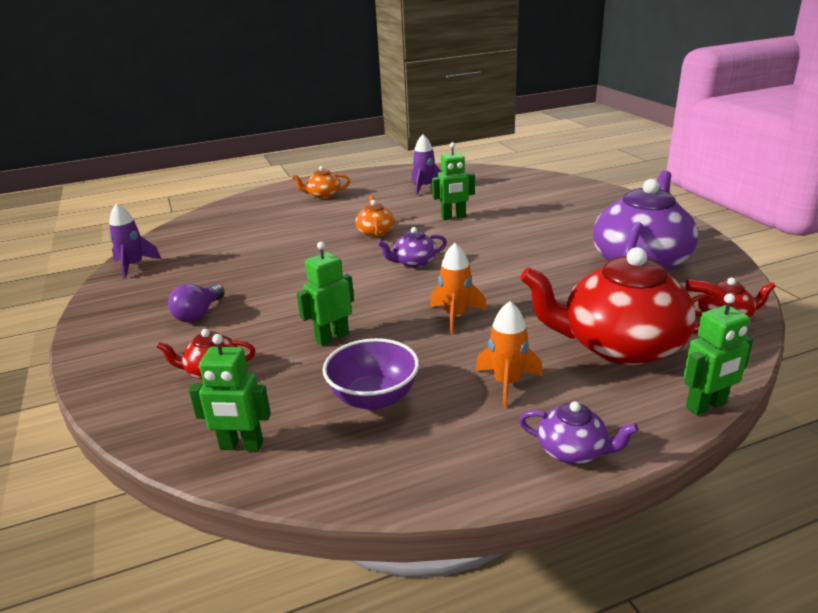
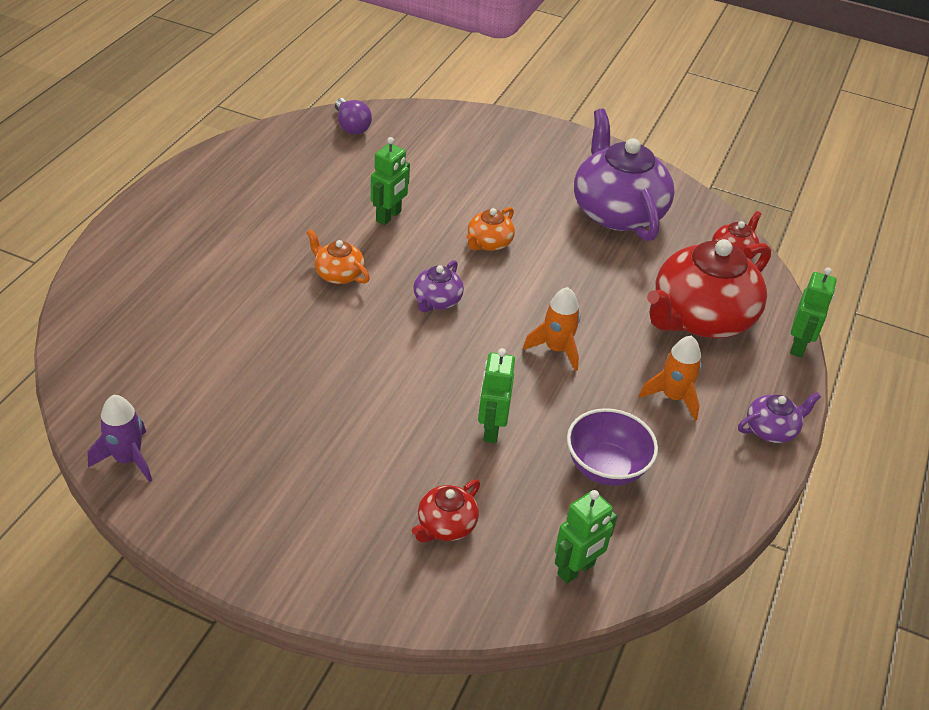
camera: 50 degrees left, 15 degrees up
purple light bulb [168,284,225,322] -> purple light bulb moved to [335,98,372,134]
orange teapot [292,166,350,199] -> orange teapot moved to [466,207,515,251]
purple rocket [411,134,442,195] -> none

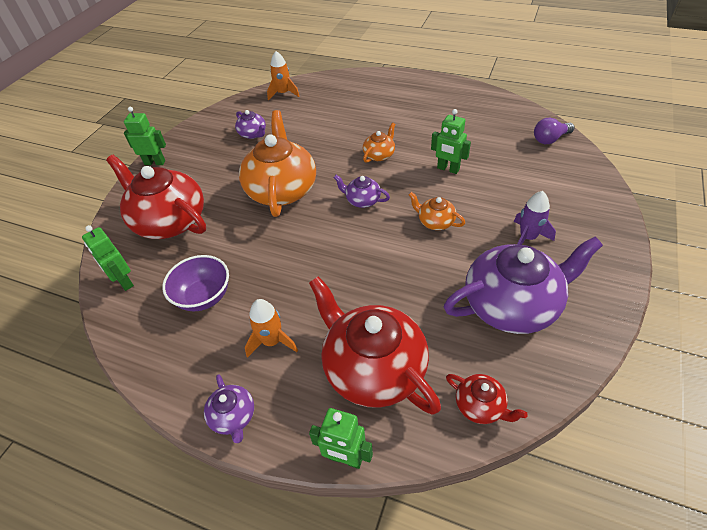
camera: 95 degrees right, 5 degrees up
purple rocket [87,395,152,482] -> purple rocket moved to [514,191,556,245]
red teapot [412,480,480,542] -> red teapot [106,155,206,239], size x2.19
green robot [478,348,515,443] -> green robot moved to [124,107,166,165]
orange rocket [523,287,580,371] -> orange rocket moved to [267,51,300,101]
none -> purple teapot [235,110,266,139]
none -> orange teapot [239,110,316,217]

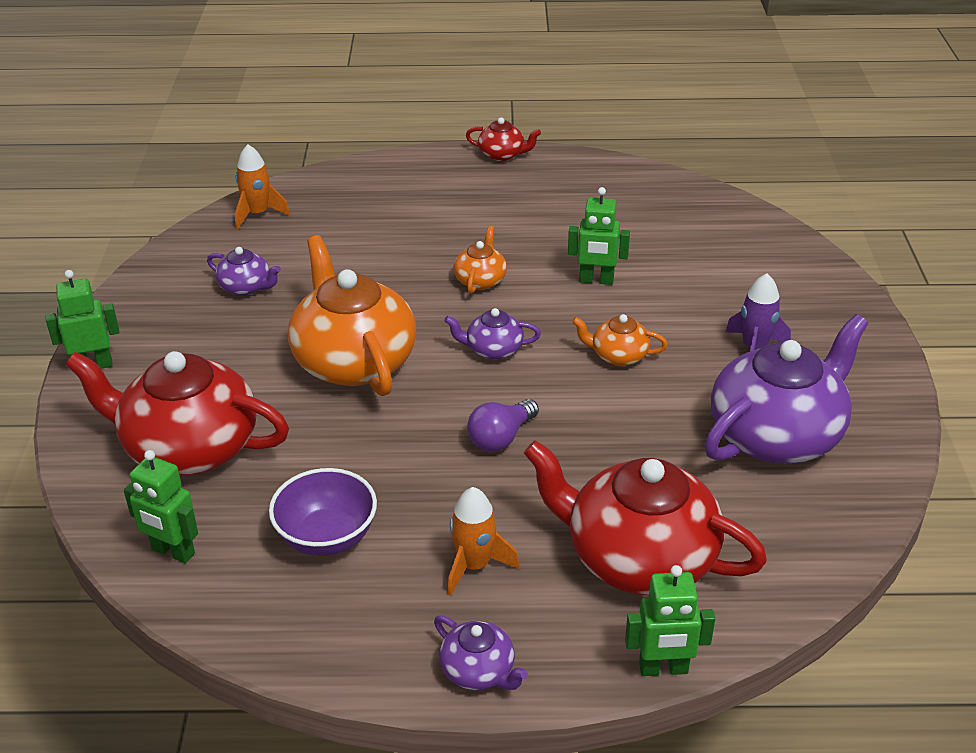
camera: 25 degrees left, 10 degrees down
red teapot [446,374,528,424] -> red teapot moved to [466,117,541,161]
purple light bulb [534,118,575,144] -> purple light bulb moved to [467,399,539,452]

